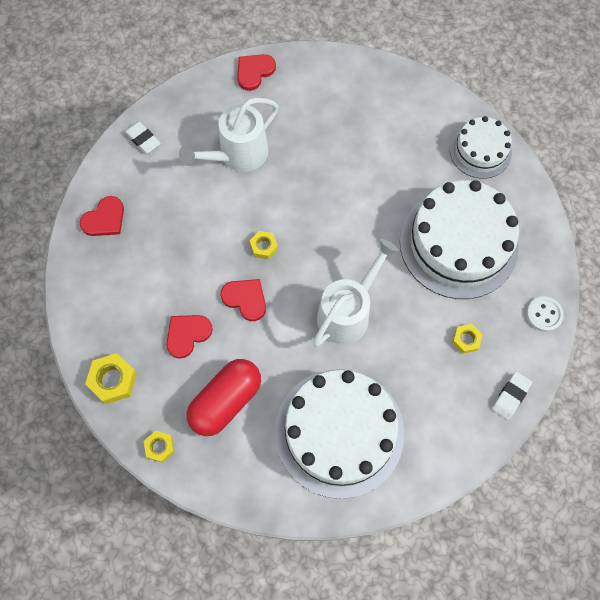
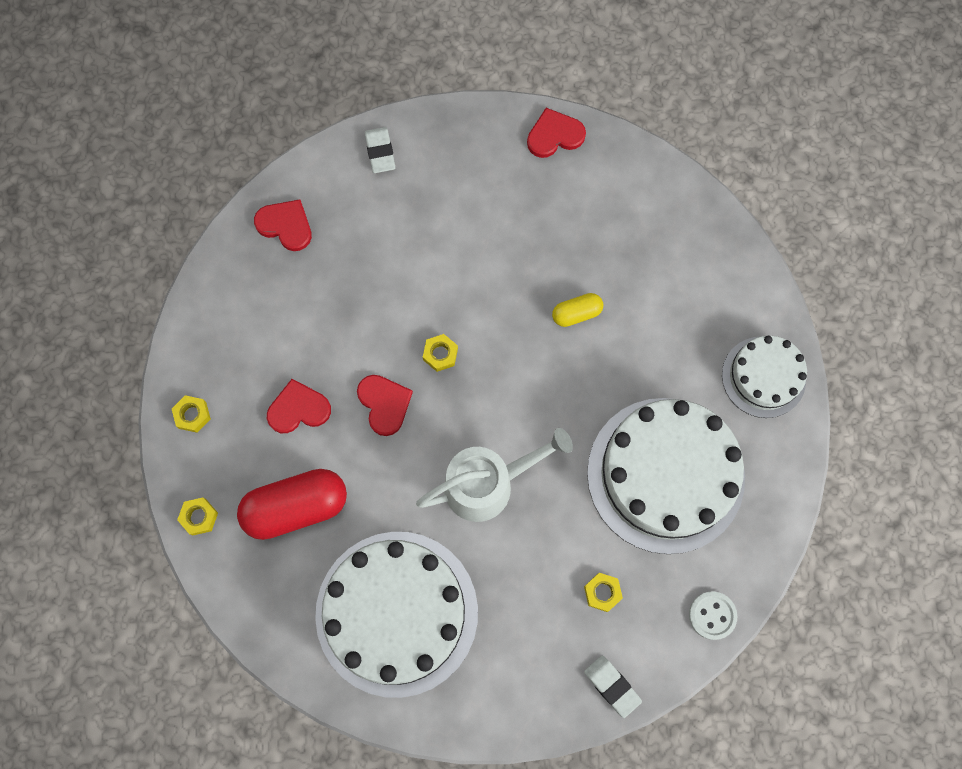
camera: 30 degrees right, 5 degrees up
red heart [80,196,124,236] -> red heart turned 135 degrees counterclockwise [254,199,312,251]
yellow nut [85,353,137,404] -> yellow nut [172,395,211,433], size x0.62
white watering can [179,98,279,172] -> none
white eraser [492,372,532,420] -> white eraser turned 75 degrees clockwise [584,656,642,718]
none -> yellow capsule [552,293,603,327]

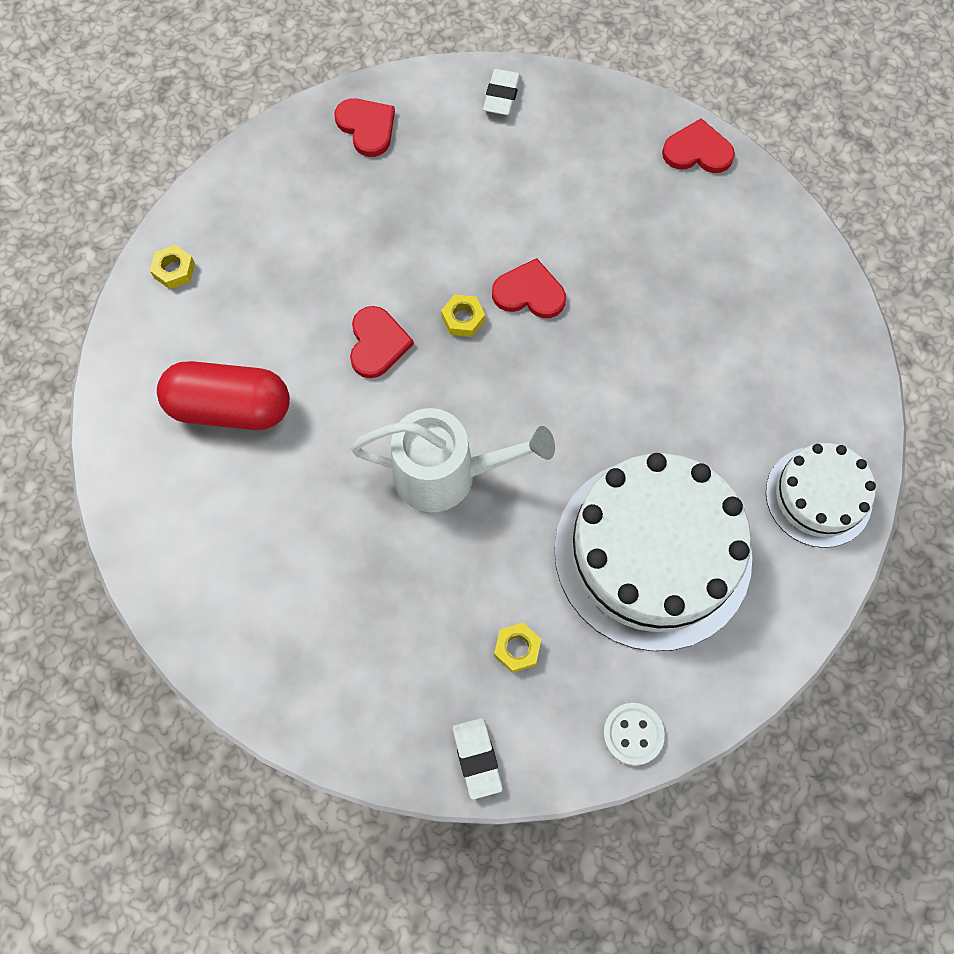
camera: 25 degrees right, 5 degrees down
yellow nut [177,497,218,536] -> none
red heart [267,379,331,433] -> red heart moved to [492,258,566,318]
white cake [315,532,478,698] -> none
yellow capsule [552,293,603,327] -> none

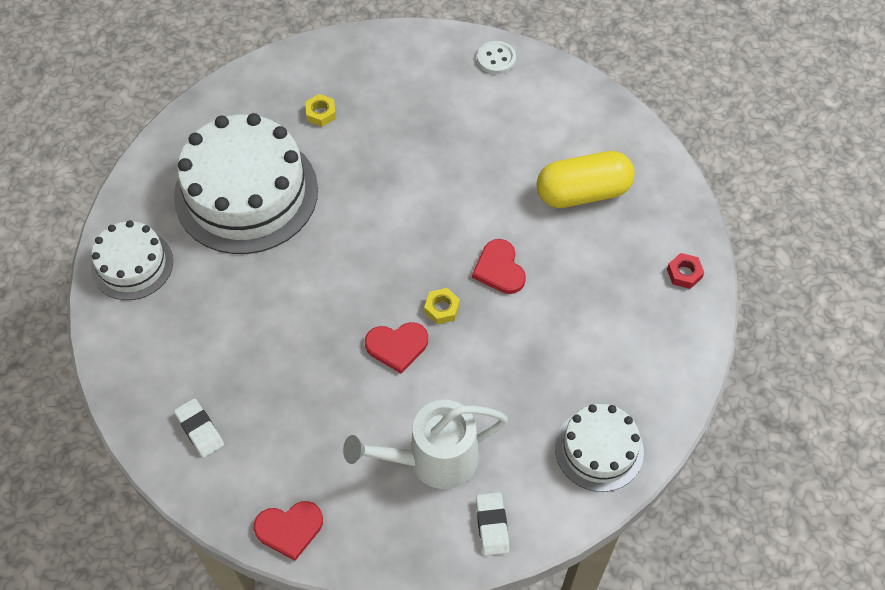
camera: 160 degrees right, 10 degrees down
yellow nut [150,245,195,289] -> red nut [667,253,704,289]
red capsule [157,361,290,430] -> yellow capsule [536,151,635,208]
red heart [334,98,395,157] -> white cake [555,404,644,492]
white watering can [350,408,555,513] -> white watering can moved to [343,400,508,489]
white eraser [453,718,503,800] -> white eraser moved to [174,398,224,457]
white button [603,703,665,766] -> white button moved to [477,41,516,74]

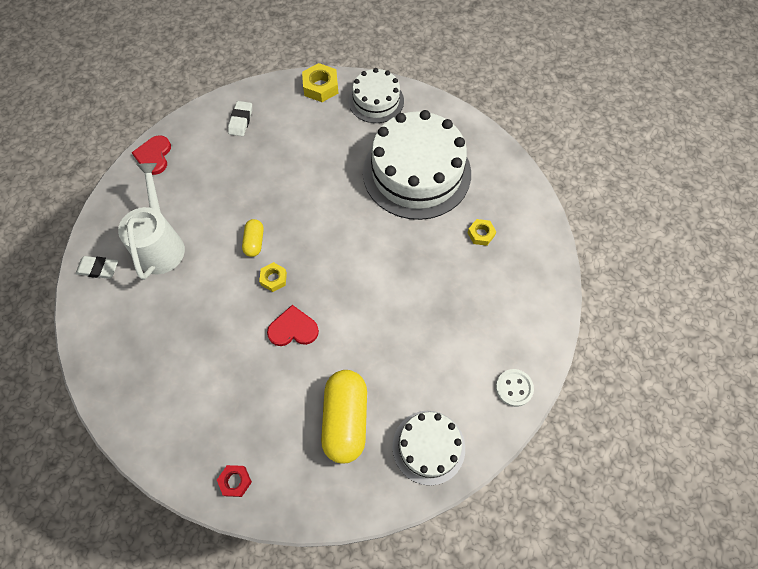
camera: 105 degrees right, 5 degrees up
white eraser [174,398,224,457] -> white eraser turned 60 degrees counterclockwise [228,101,252,136]
red heart [365,322,428,374] -> yellow capsule [242,219,264,257]
white cake [555,404,644,492] -> white cake moved to [392,411,465,486]
none -> yellow nut [302,63,338,102]

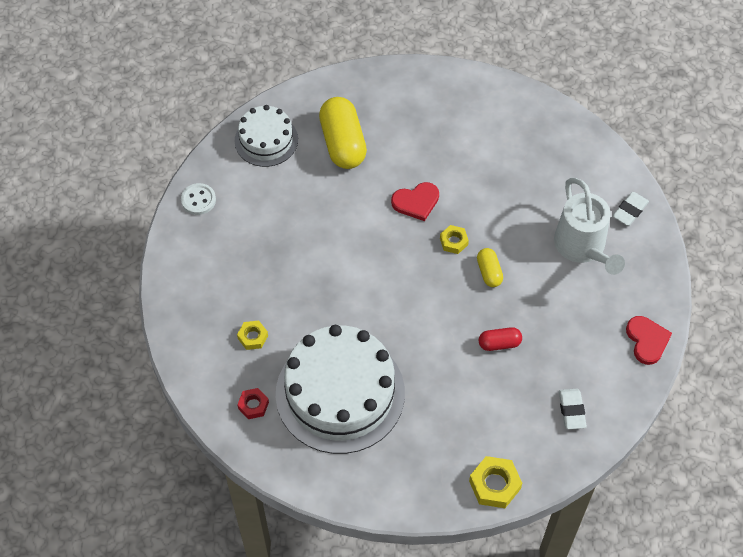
camera: 165 degrees right, 5 degrees down
white eraser [76,256,118,279] -> white eraser turned 45 degrees counterclockwise [613,192,649,226]
red nut [217,465,252,497] -> red nut moved to [237,388,269,419]
white cake [348,68,404,123] -> none
none -> red capsule [479,327,522,351]

